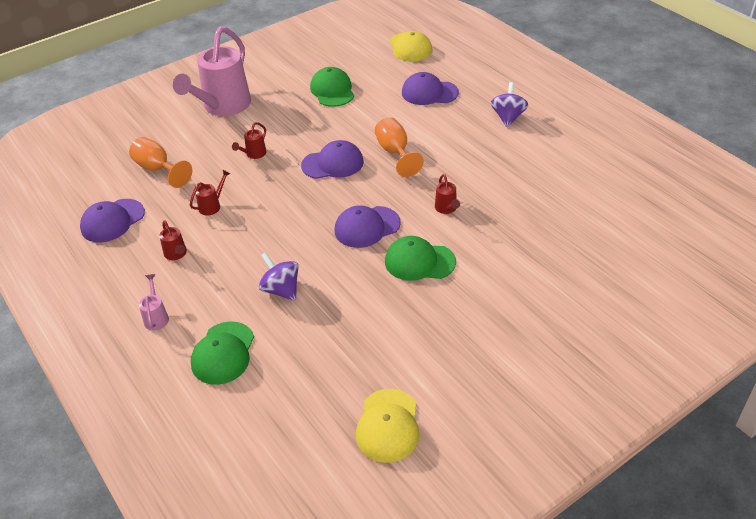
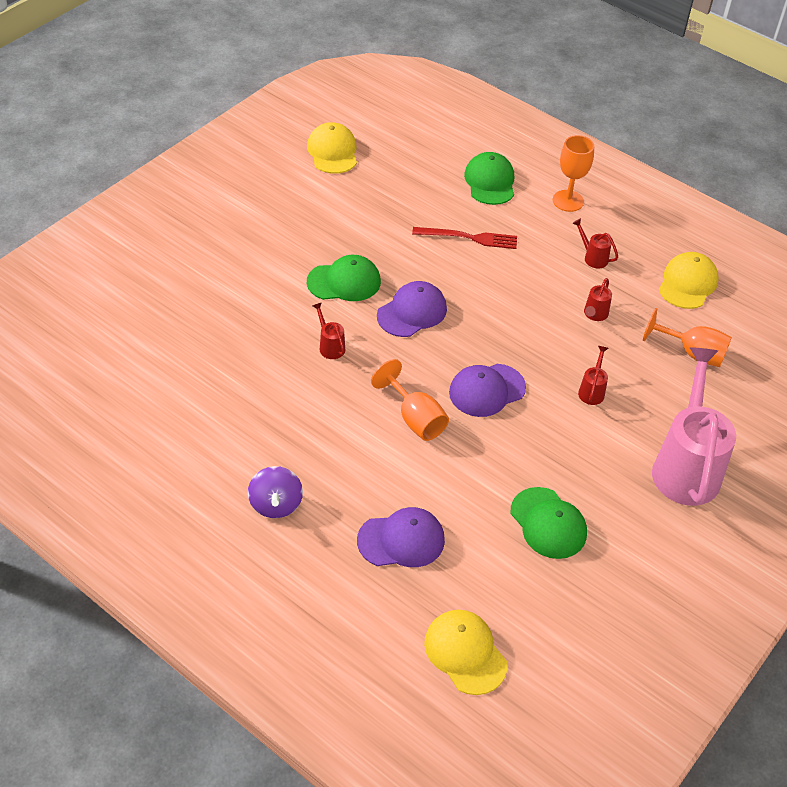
camera: 160 degrees right, 5 degrees up
purple cap [80,199,145,243] -> yellow cap [659,252,719,309]
pink watering can [139,274,169,331] -> orange goblet [553,135,594,212]
purple spinning top [259,252,299,301] -> red fork [412,227,517,249]

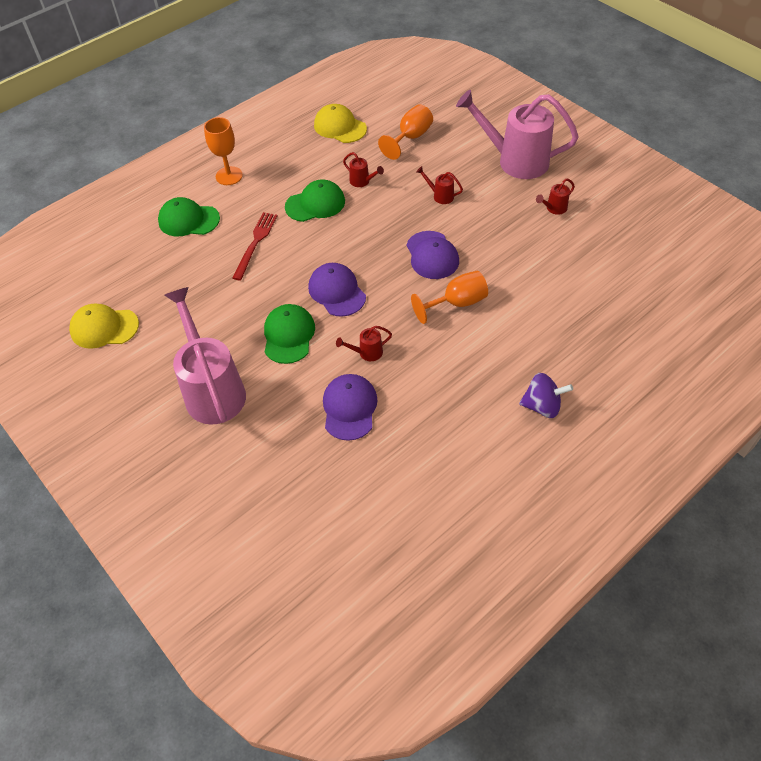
camera: 75 degrees left, 5 degrees up
purple cap [357,507,445,567] -> purple cap moved to [323,374,378,441]
yellow cap [424,610,507,695] -> none
green cap [511,487,587,559] -> green cap moved to [285,180,345,222]
red watering can [572,218,618,268] -> red watering can moved to [536,178,575,215]
none -> pink watering can [164,287,246,425]

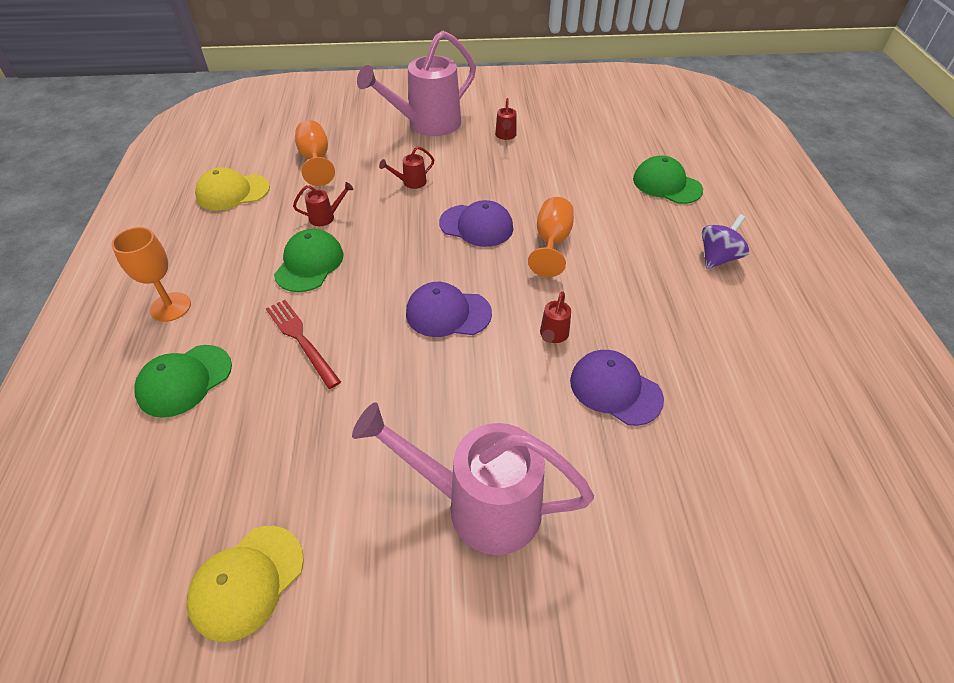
camera: 55 degrees left, 5 degrees down
green cap [264,304,315,364] -> green cap moved to [633,155,703,204]

